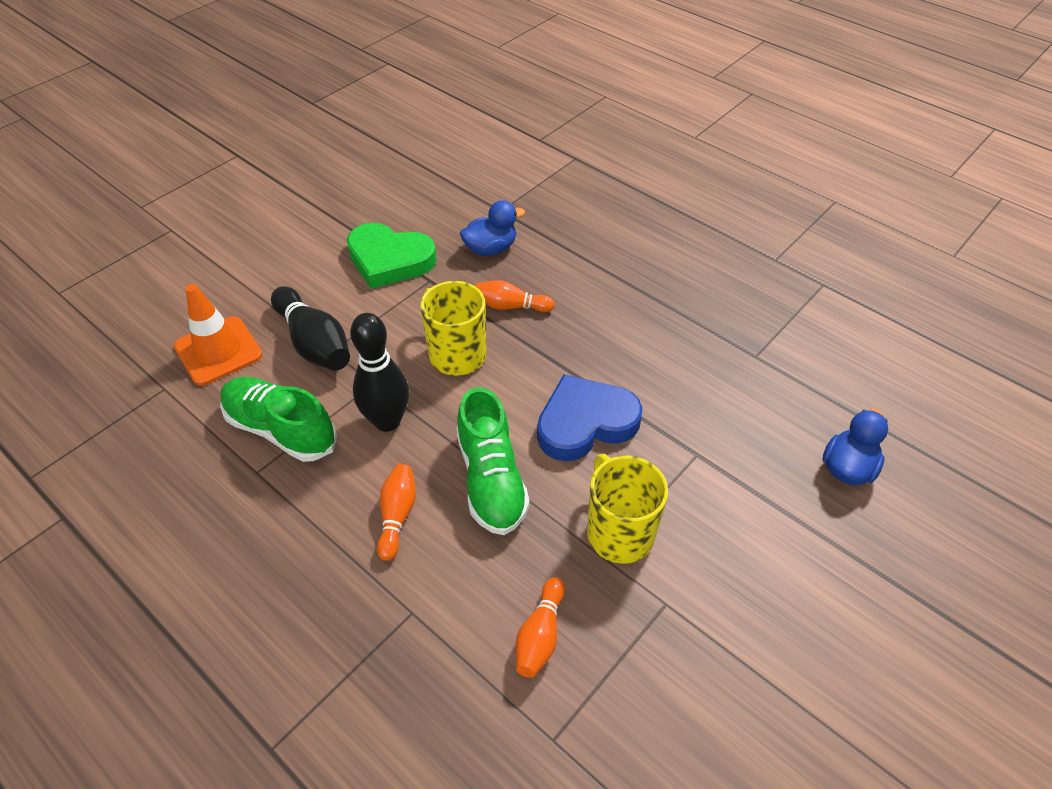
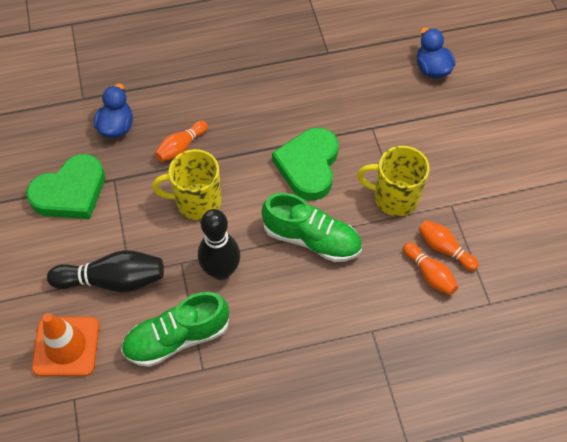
camera: 55 degrees left, 10 degrees up
orange bowling pin [377,464,416,561] -> orange bowling pin moved to [419,220,479,271]
blue heart [537,374,642,461] -> green heart [272,128,339,200]

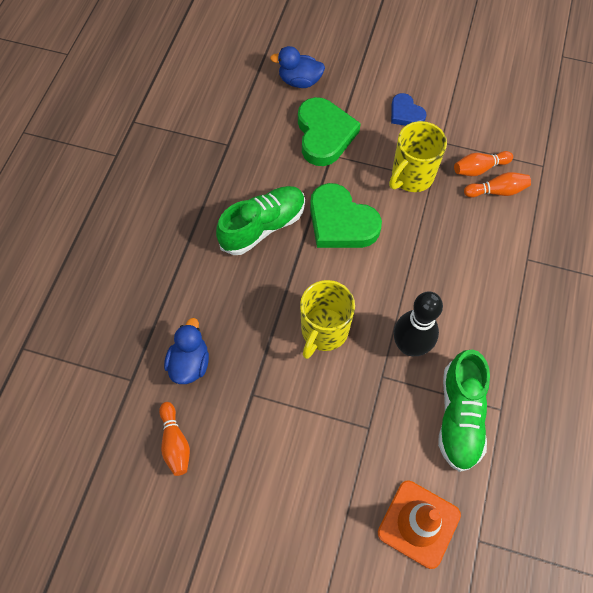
camera: 60 degrees left, 5 degrees up
green heart [26,154,105,219] -> green heart moved to [298,97,361,166]
black bowling pin [47,250,164,292] -> none
blue duck [94,83,133,138] -> blue duck turned 60 degrees clockwise [164,318,209,384]
orange bowling pin [155,121,208,162] -> orange bowling pin moved to [159,402,190,476]
green shoe [262,193,362,262] -> green shoe moved to [216,186,305,255]
none -> blue heart [391,93,427,126]

